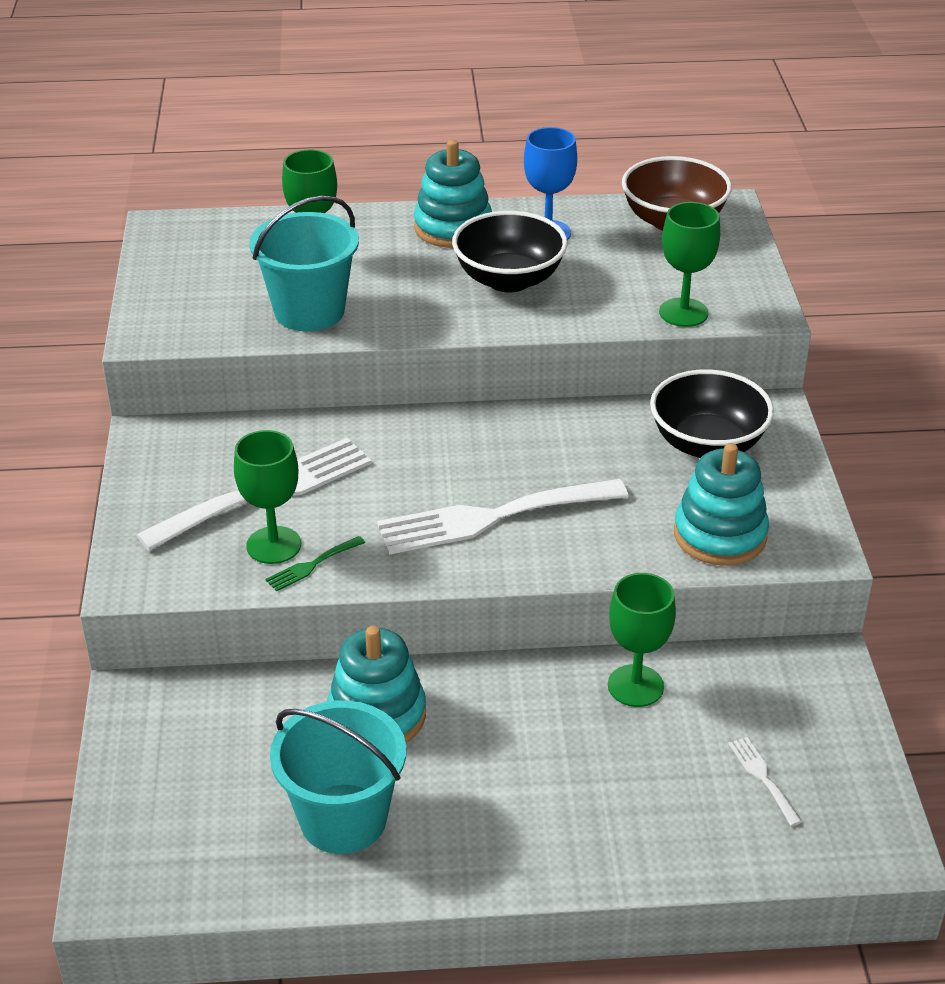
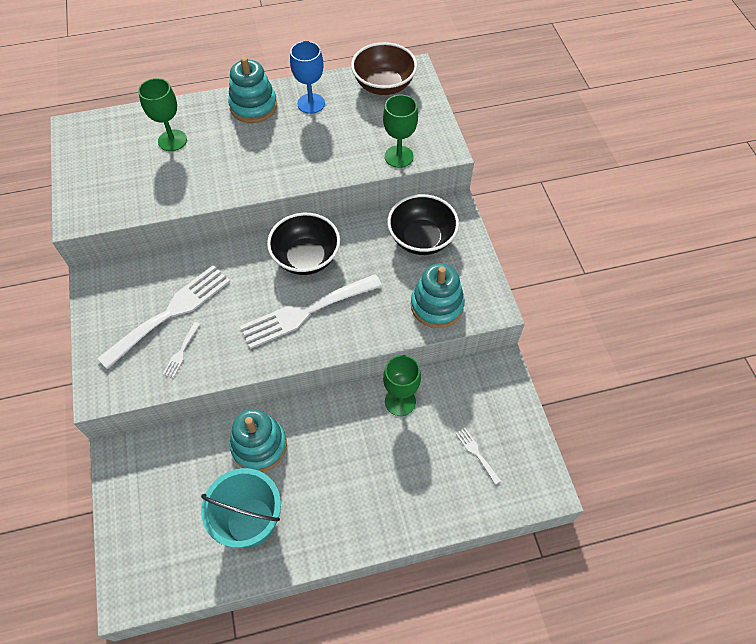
camera: 10 degrees left, 20 degrees up
green goblet [234,430,301,564] -> white fork [163,322,200,378]
turquoise bucket [249,195,359,331] -> none
green fork [266,536,365,591] -> none
black bowl [452,211,568,292] -> black bowl moved to [267,213,340,275]

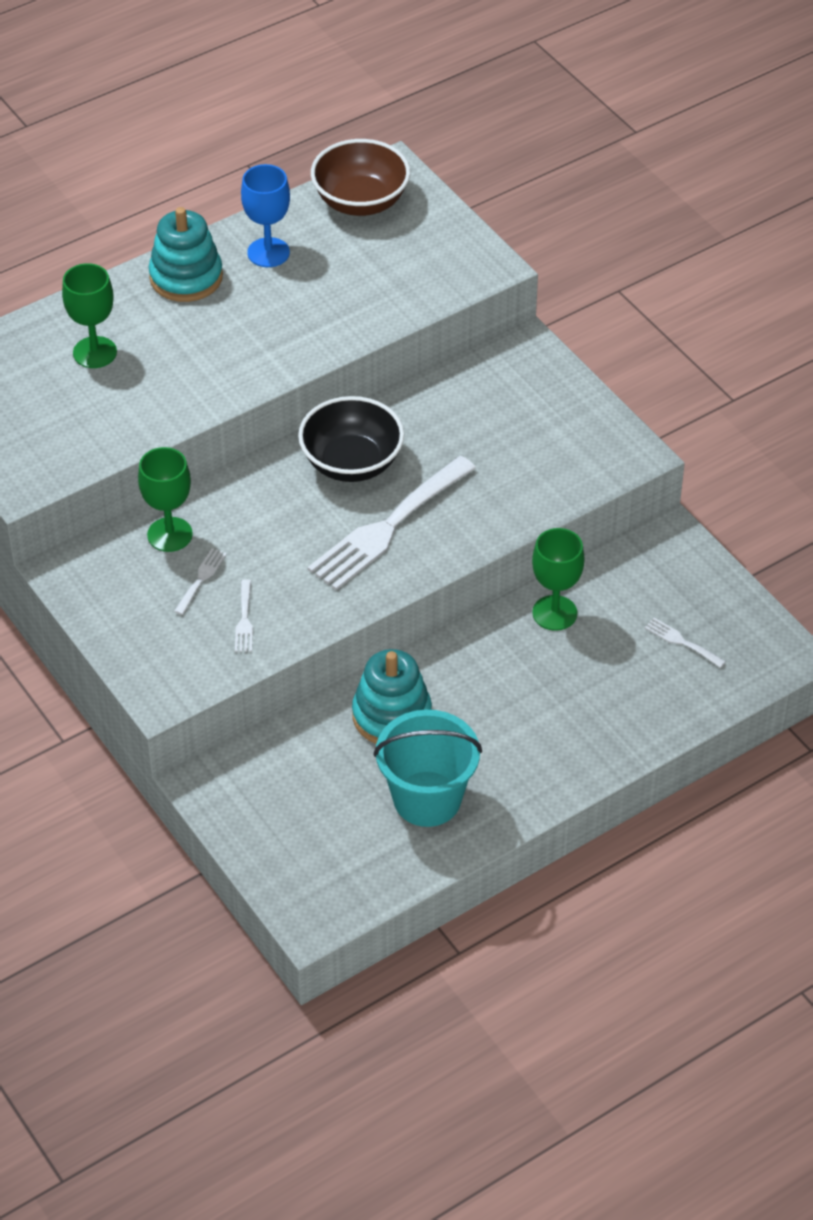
camera: 20 degrees left, 10 degrees down
white fork [97,265,230,369] -> white fork [174,548,227,615], size x0.42
green goblet [383,95,418,168] -> green goblet moved to [138,447,193,552]
black bowl [387,194,459,255] -> none
turquoise stacking toy [411,263,465,328] -> none

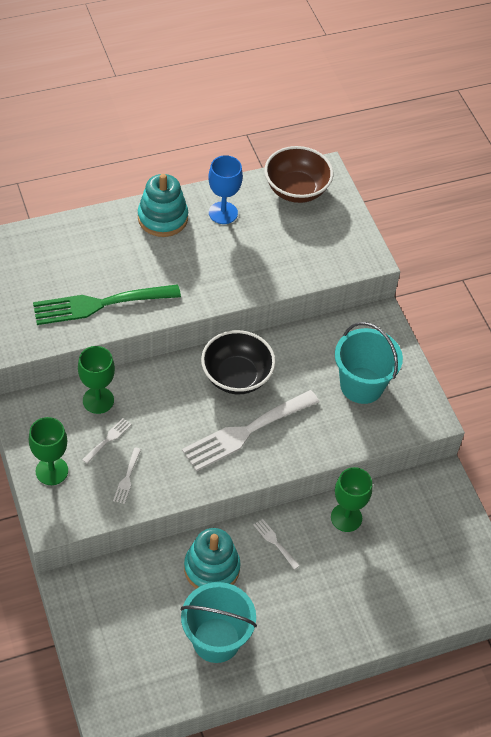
camera: 10 degrees right, 5 degrees up
green goblet [62,263,117,368] -> green goblet moved to [29,417,68,485]
white fork [645,618,726,668] -> white fork moved to [254,519,300,570]
none -> green fork [33,284,181,325]
none -> turquoise bucket [335,322,403,404]

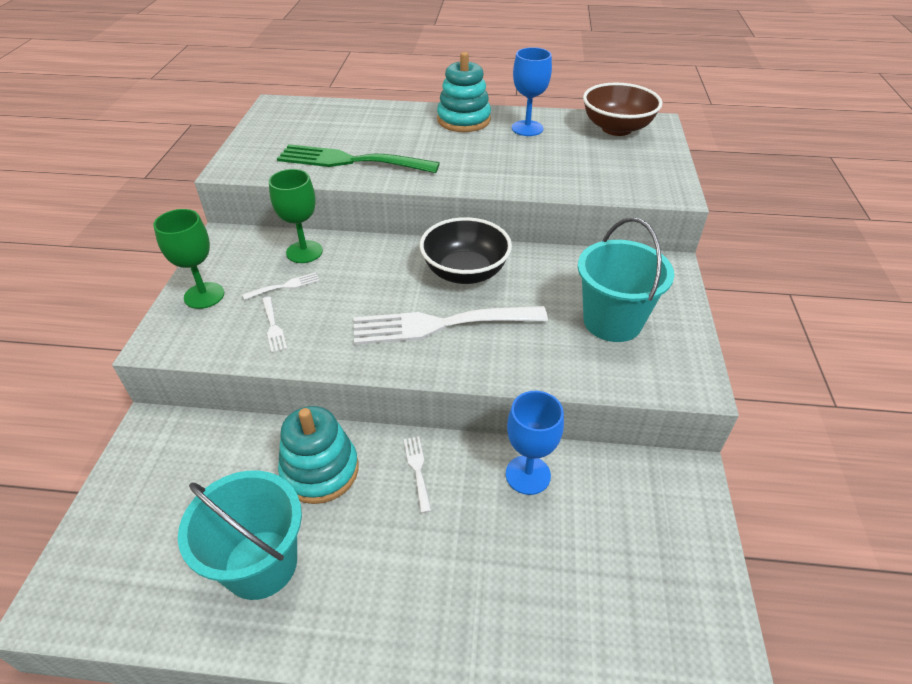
camera: 30 degrees right, 10 degrees down
white fork [113,448,141,504] -> white fork turned 60 degrees counterclockwise [262,297,287,353]
green goblet [331,467,372,532] -> blue goblet [506,391,564,495]

